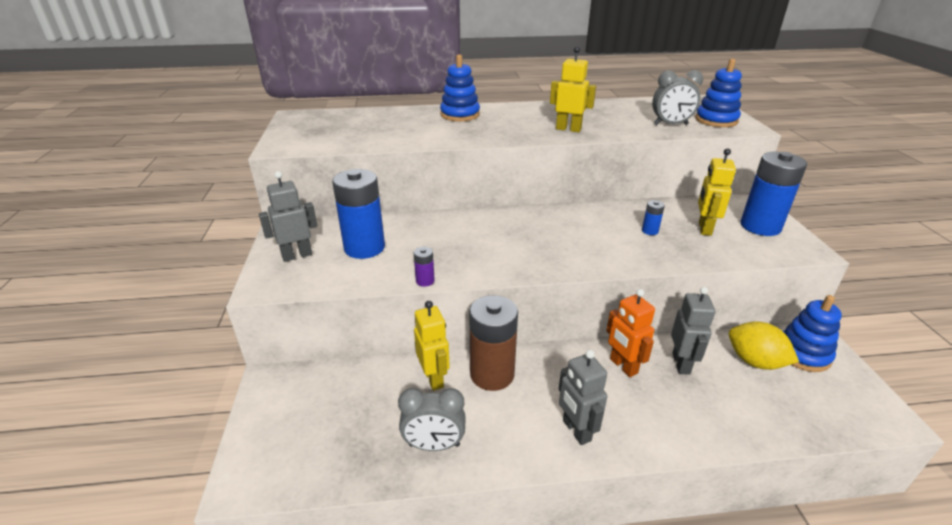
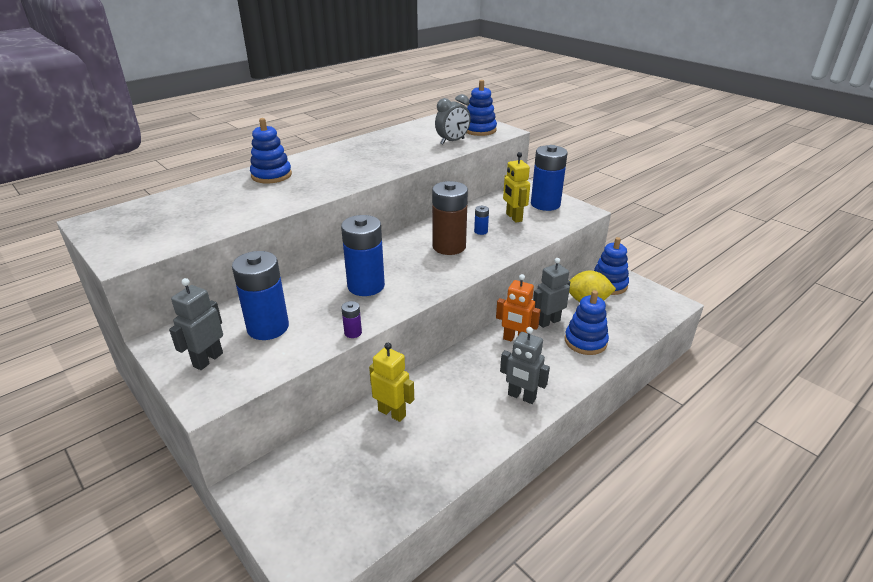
camera: 35 degrees left, 0 degrees up
grey clock [398,388,466,451] -> none
brown battery [469,295,518,391] -> brown battery moved to [432,181,468,255]
yellow robot [550,46,596,132] -> none
grey robot [671,287,715,375] -> grey robot turned 90 degrees counterclockwise [533,258,570,328]
none -> blue battery [341,215,385,296]
none -> blue stacking toy [565,290,609,355]

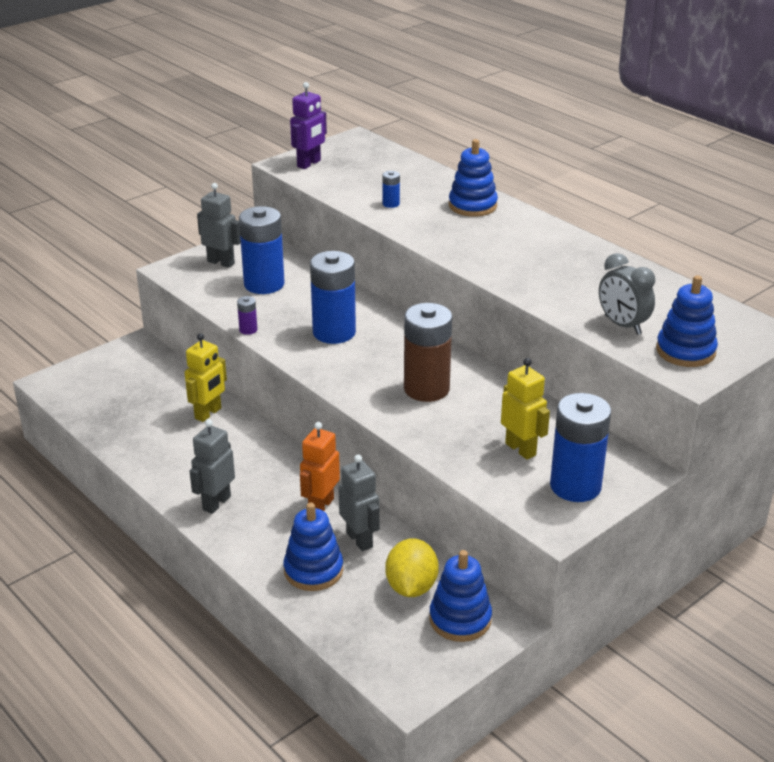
camera: 90 degrees right, 0 degrees up
blue battery [474,206,489,235] -> blue battery moved to [383,171,400,208]
yellow robot [503,152,530,223] -> yellow robot turned 75 degrees clockwise [501,358,550,460]
none -> purple robot [290,82,327,169]

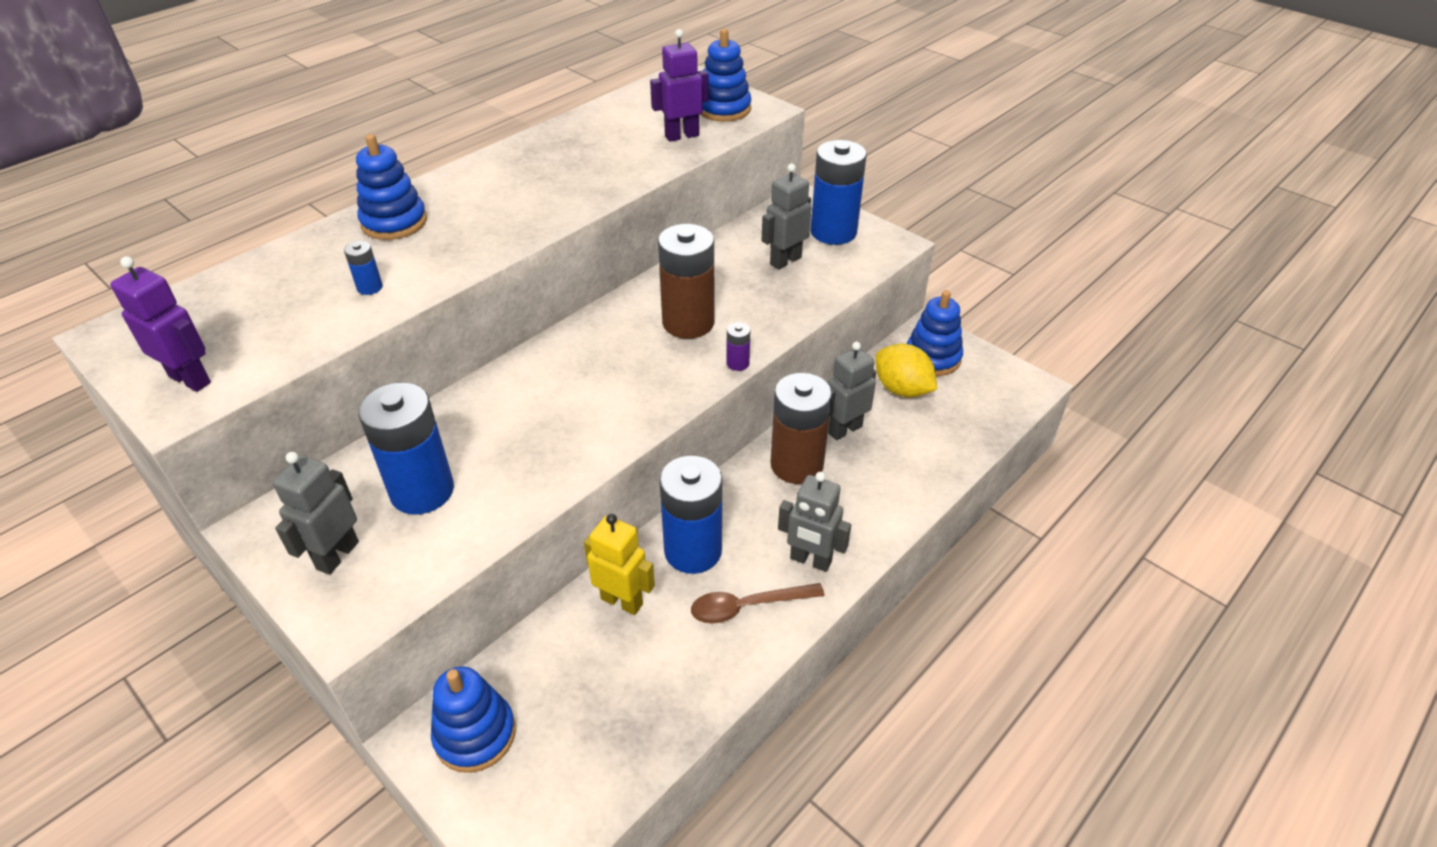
camera: 95 degrees left, 10 degrees up
purple battery [237,296,257,335] -> purple battery moved to [726,322,750,371]
blue stacking toy [283,503,343,591] -> blue stacking toy moved to [431,666,516,773]
orange robot [300,422,340,511] -> brown battery [770,373,832,484]
blue battery [310,251,356,344] -> blue battery moved to [659,456,722,574]
yellow lemon [385,538,439,597] -> yellow lemon turned 45 degrees clockwise [875,344,937,398]
yellow robot [501,358,550,460] -> grey robot [762,164,812,270]
grey clock [599,253,655,335] -> purple robot [650,29,709,142]
none -> brown spoon [691,583,825,624]

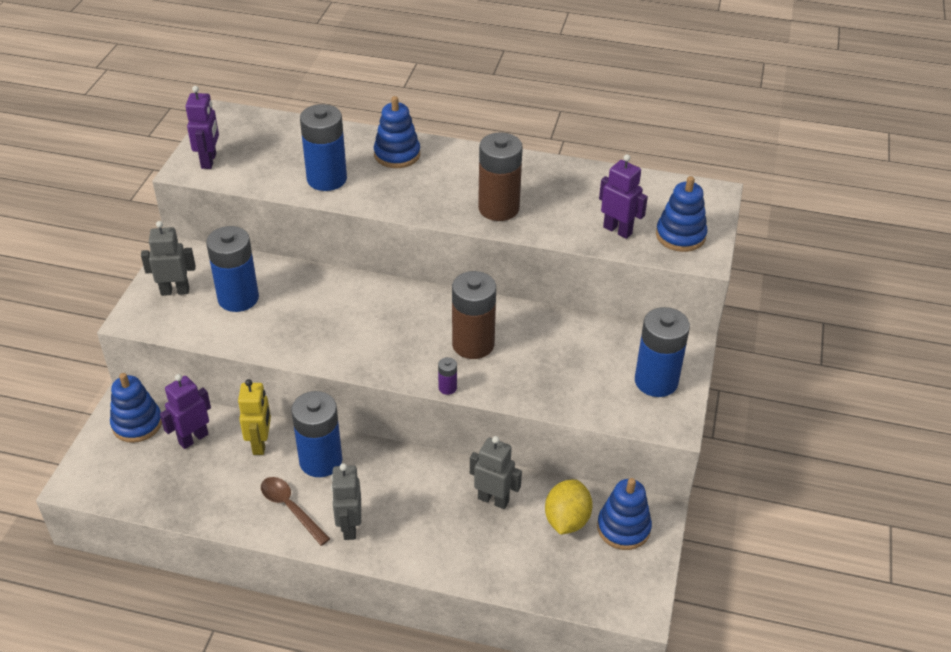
camera: 60 degrees right, 0 degrees up
blue battery [344,241,383,295] -> blue battery [300,104,347,191], size x2.37
grey robot [762,164,812,270] -> none
brown battery [770,373,832,484] -> brown battery moved to [478,133,523,221]
none -> purple robot [160,374,211,449]

